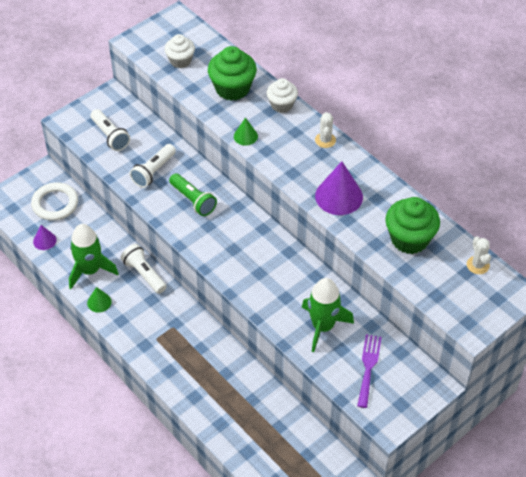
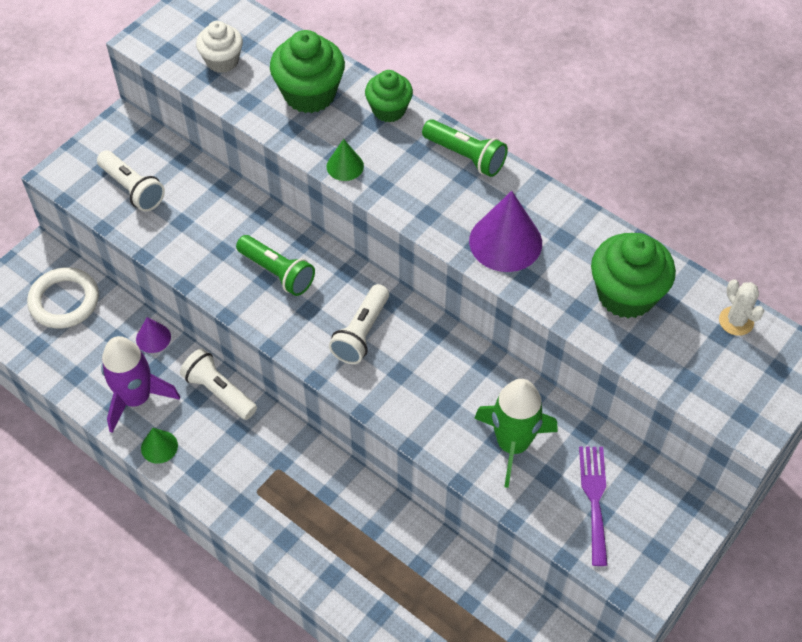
camera: 10 degrees left, 5 degrees up
purple cone [33,225,57,250] -> purple cone moved to [136,317,171,353]
green rocket [69,224,119,289] -> purple rocket [101,336,180,433]
white flashlight [130,144,176,188] -> white flashlight moved to [329,284,389,364]
white cupcake [266,78,298,113] -> green cupcake [365,70,413,122]
white cactus [315,112,336,148] -> green flashlight [422,119,508,177]

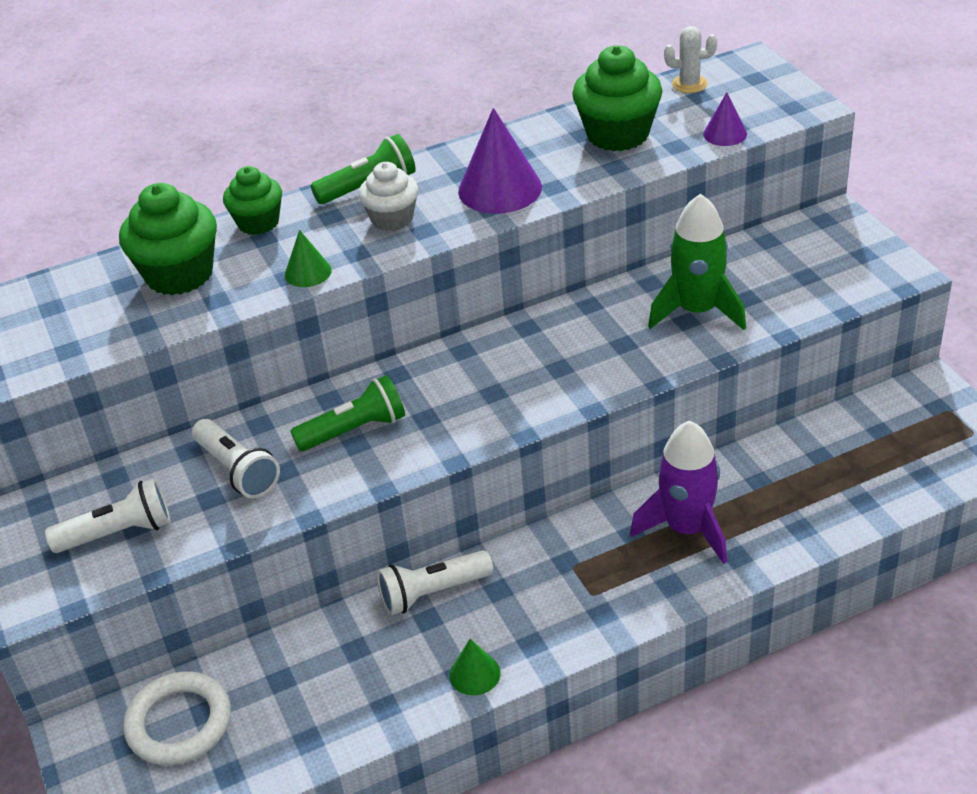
camera: 60 degrees left, 15 degrees down
purple rocket [101,336,180,433] -> purple rocket moved to [630,421,727,564]
purple cone [136,317,171,353] -> purple cone moved to [703,92,747,146]
white cupcake [196,21,243,73] -> white cupcake moved to [359,162,418,231]
white flashlight [329,284,389,364] -> white flashlight moved to [192,419,280,498]
purple fork [579,446,608,566] -> none

